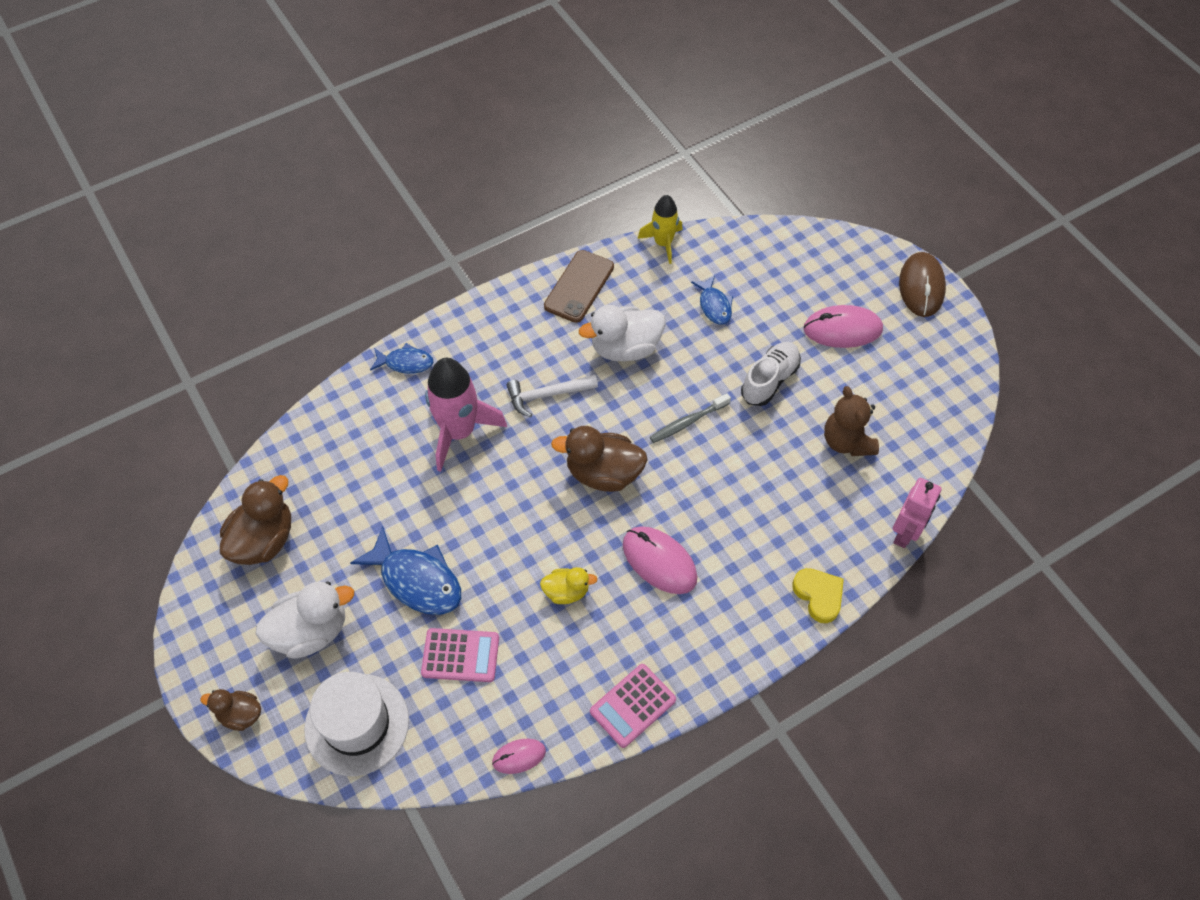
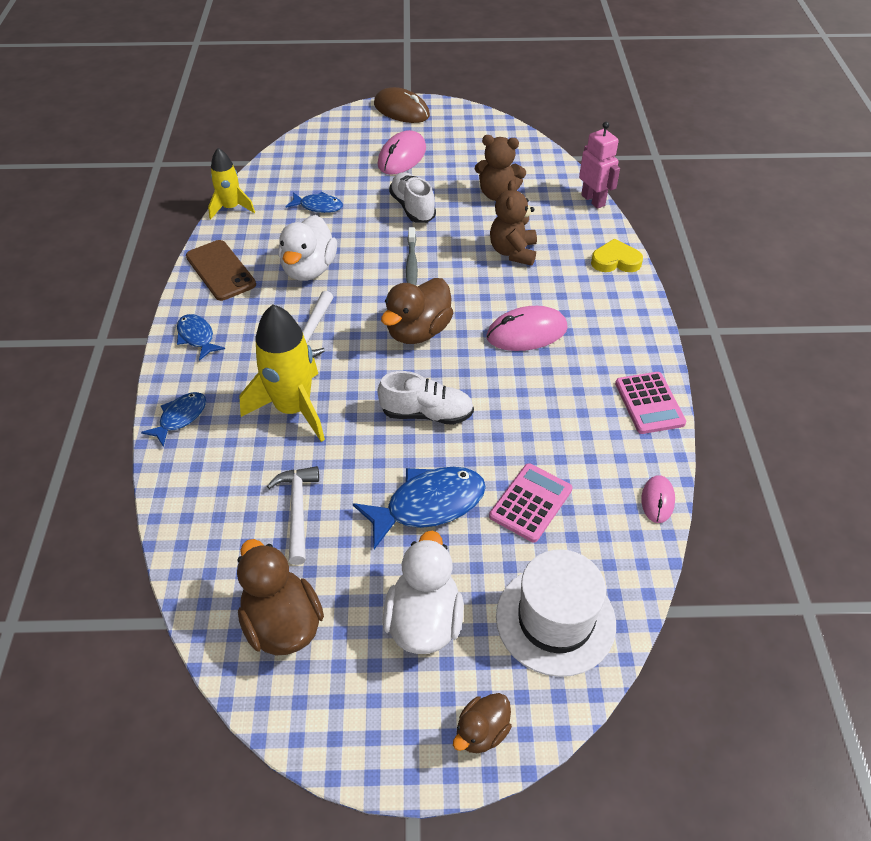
camera: 60 degrees left, 10 degrees down
pink rocket [425,358,507,472] -> yellow rocket [240,304,325,442]
yellow duck [540,567,598,604] -> none
none -> blue fish [177,314,225,361]
none -> white hammer [267,466,319,565]
none -> white shoe [377,371,474,425]
none -> brown teddy bear [490,180,537,266]

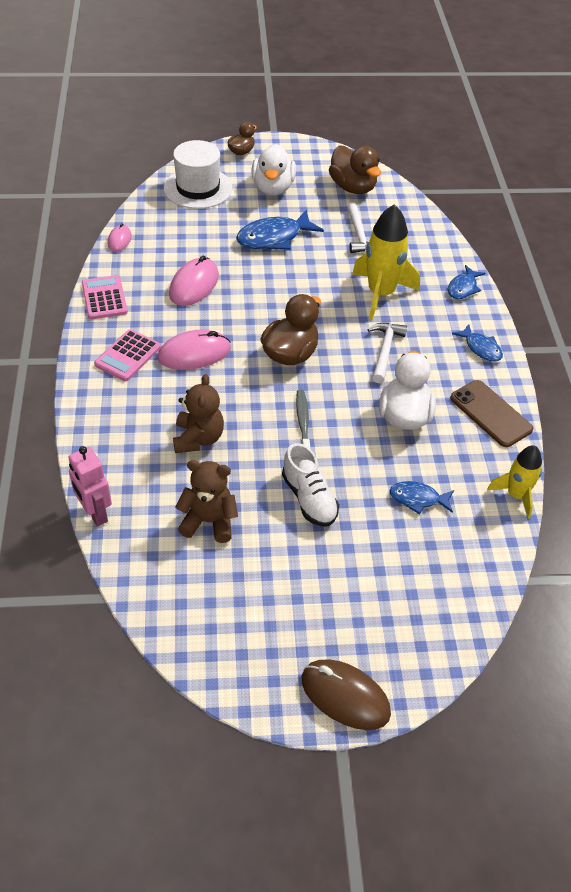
camera: 175 degrees right, 0 degrees up
white shoe [377,371,474,425] -> none
pink mouse [378,130,426,175] -> pink mouse moved to [169,256,219,306]
pink calculator [489,463,572,542] -> pink calculator moved to [94,329,161,381]
yellow heart [591,239,643,272] -> none

